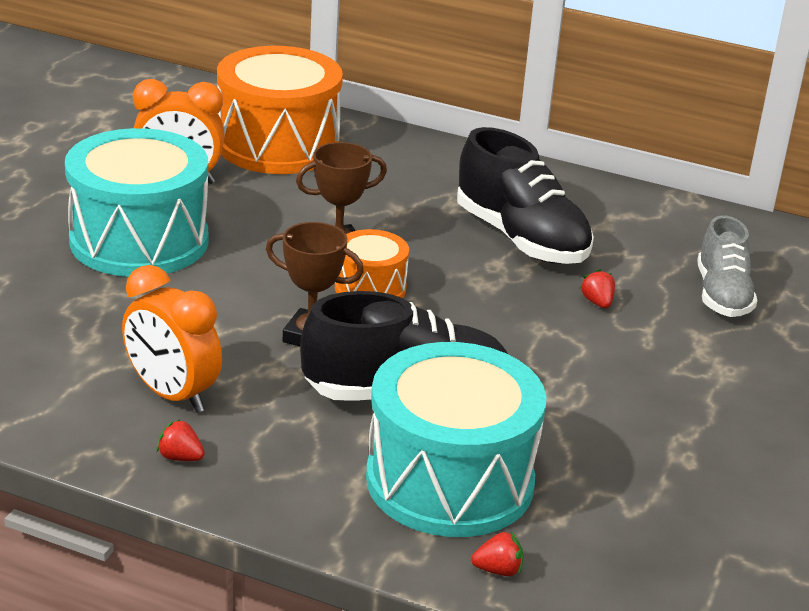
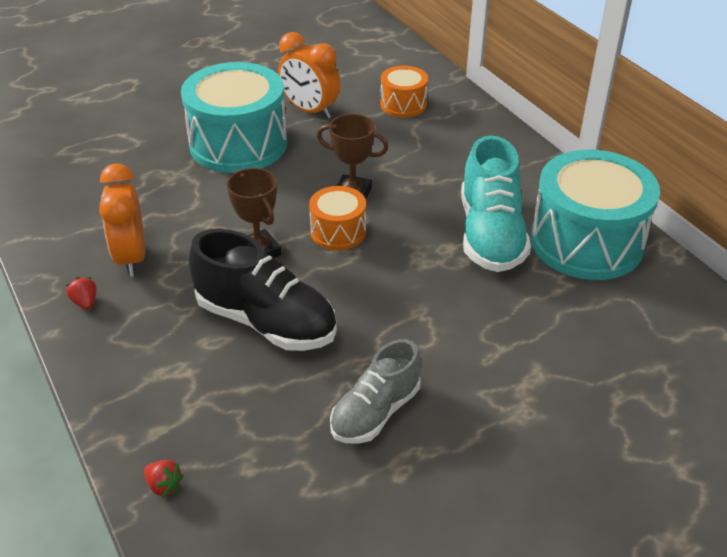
camera: 40 degrees right, 10 degrees up
orange drum [217,46,343,174] -> orange drum [380,66,428,118], size x0.51
turquoise drum [366,342,546,537] -> turquoise drum moved to [531,150,660,280]
black shoe [457,127,594,264] -> turquoise shoe [461,136,531,272]
red strawberry [580,269,615,308] -> none
grey shoe [697,215,757,317] -> grey shoe moved to [330,339,421,444]

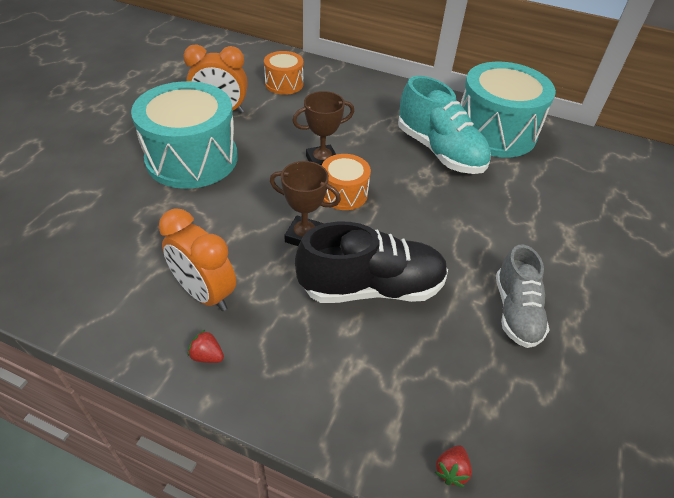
camera: 40 degrees left, 5 degrees up
red strawberry [144,460,184,498] -> red strawberry turned 120 degrees clockwise [435,445,472,487]

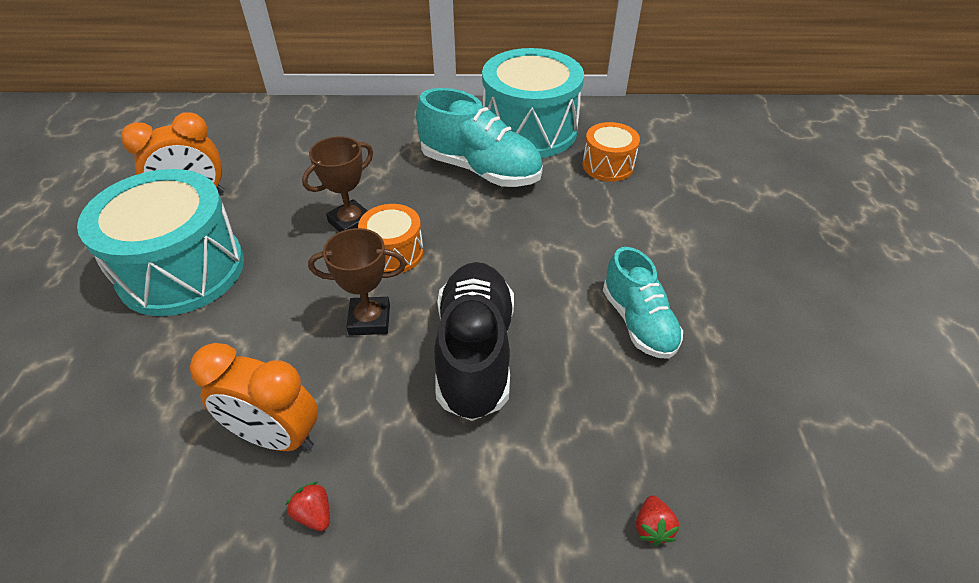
camera: 20 degrees left, 0 degrees up
red strawberry [188,330,224,363] -> red strawberry turned 45 degrees clockwise [286,482,330,531]
orange drum [264,51,303,95] -> orange drum moved to [583,122,640,182]
black shoe [295,222,448,303] -> black shoe turned 60 degrees counterclockwise [434,262,514,421]
grey shoe [496,244,549,348] -> turquoise shoe [603,247,683,359]

